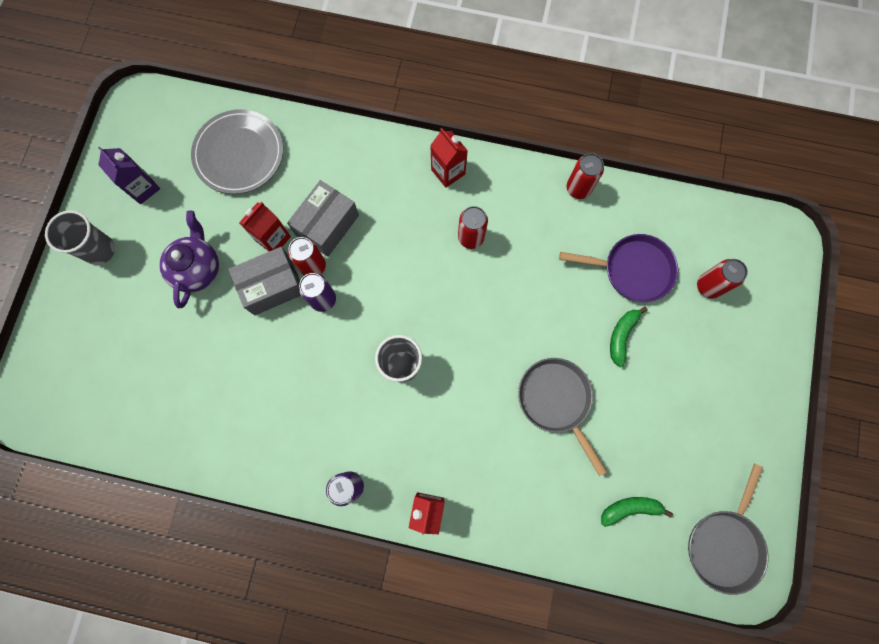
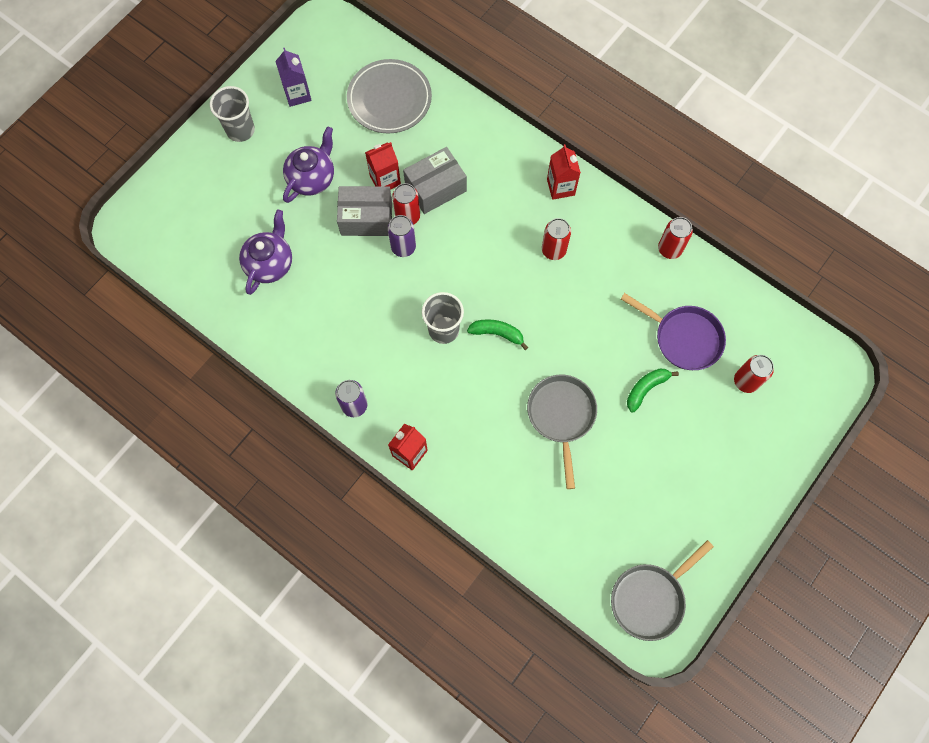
camera: 25 degrees right, 5 degrees down
green banana [601,497,673,527] -> green banana moved to [467,319,528,350]
none -> purple teapot [239,210,292,295]

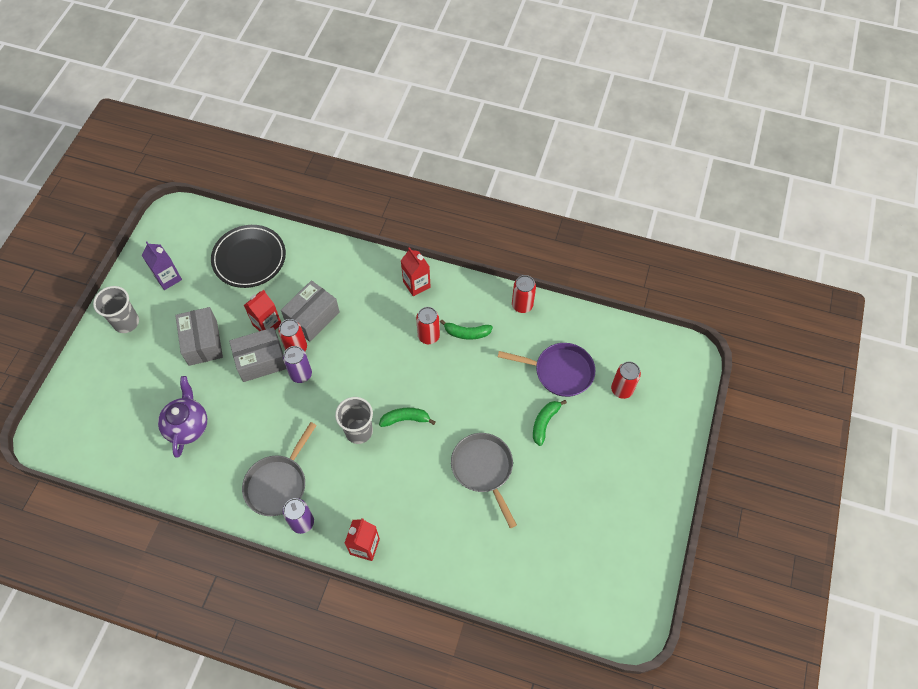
camera: 20 degrees left, 10 degrees down
purple teapot [283,126,334,203] -> grey box [175,307,223,366]
grey plate [347,59,432,133] -> black plate [211,225,286,288]
grey pan [611,540,714,641] -> grey pan moved to [242,422,317,516]
none -> green banana [440,319,493,339]

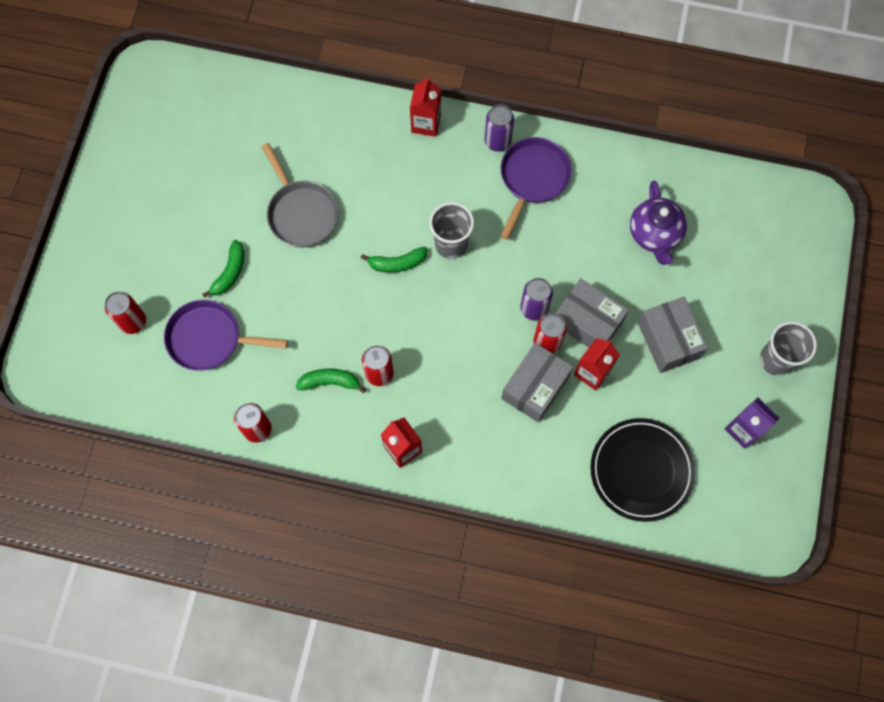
camera: 175 degrees right, 10 degrees up
grey box [229,327,286,382] -> grey box turned 60 degrees clockwise [556,278,629,347]
grey pan [242,422,317,516] -> purple pan [500,137,572,240]

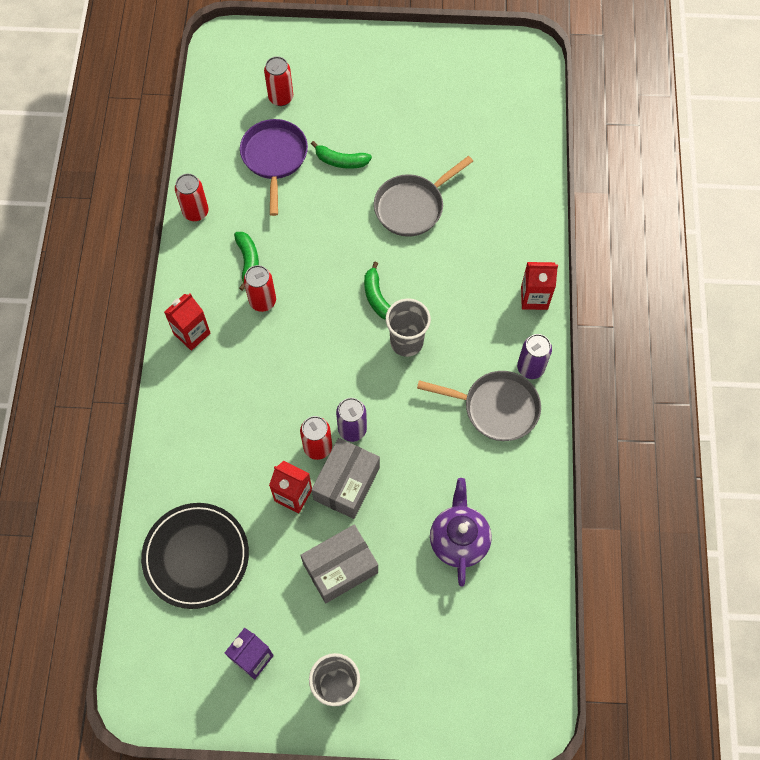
camera: 80 degrees right, 5 degrees down
purple pan [500,137,572,240] -> grey pan [417,371,541,441]
grey box [501,343,573,423] -> none
purple teapot [630,181,687,265] -> purple teapot turned 105 degrees clockwise [430,478,492,587]

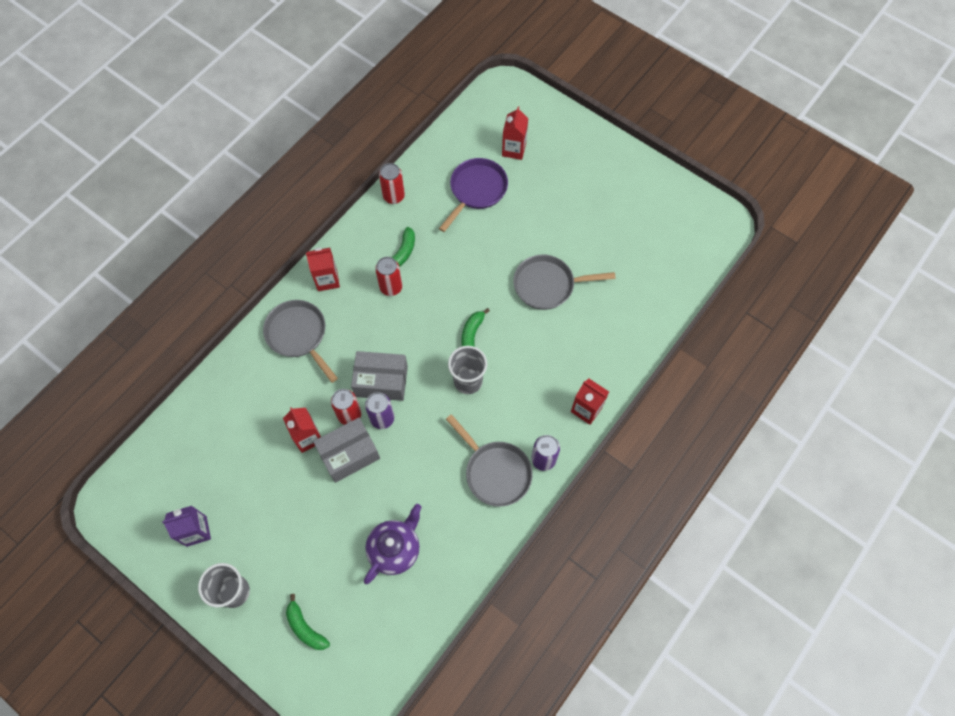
camera: 35 degrees right, 0 degrees up
black plate [141,503,249,609] -> none
red can [264,56,293,106] -> red carton [502,107,528,160]
grey box [300,524,378,603] -> grey box moved to [351,351,408,401]
green banana [311,141,372,169] -> green banana moved to [286,594,330,650]
none -> grey pan [263,300,338,383]

